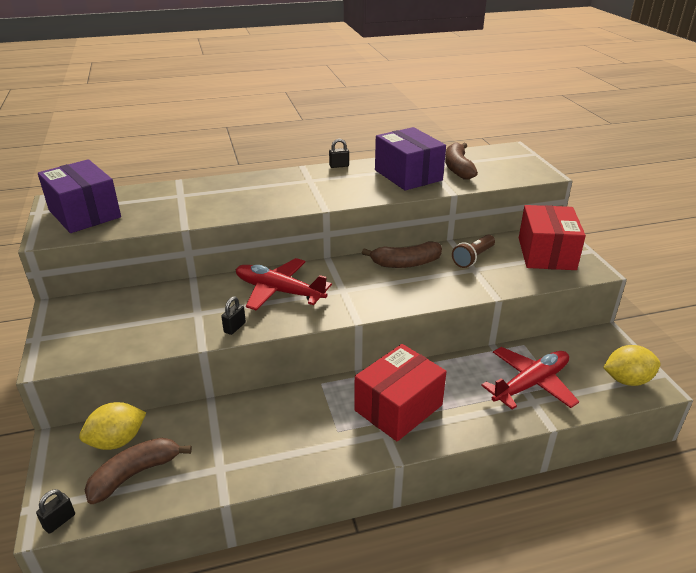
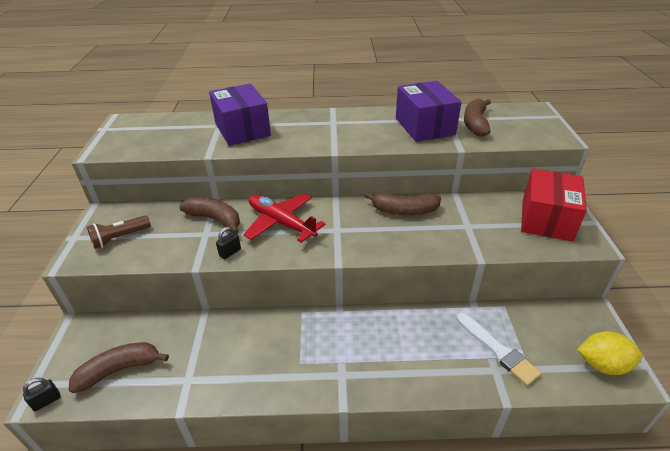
camera: 15 degrees right, 5 degrees up
purple box [38,159,121,233] -> purple box moved to [209,84,271,146]
yellow lemon [79,402,146,450] -> none
black padlock [329,139,349,168] -> none
red box [354,344,446,441] -> none
brown flashlight [452,235,495,268] -> brown flashlight moved to [87,215,151,249]
red plane [481,347,579,410] -> white brush [456,313,541,386]
none -> brown banana [179,197,240,234]

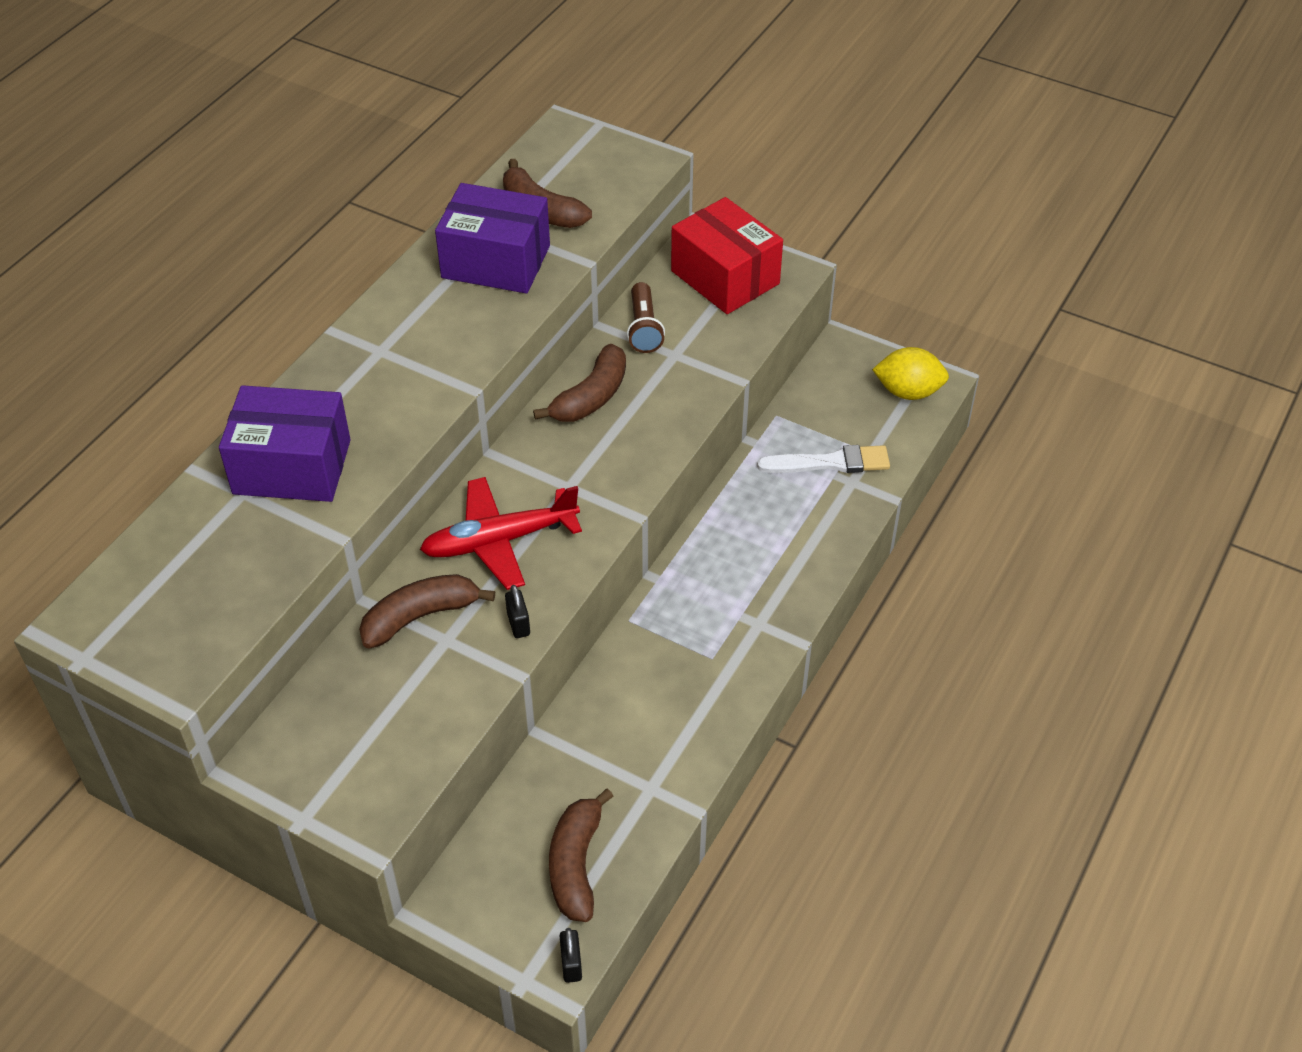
camera: 60 degrees left, 10 degrees up
brown flashlight [87,215,151,249] -> brown flashlight moved to [627,282,665,353]
yellow lemon [577,331,642,375] -> yellow lemon turned 60 degrees clockwise [872,347,949,400]

